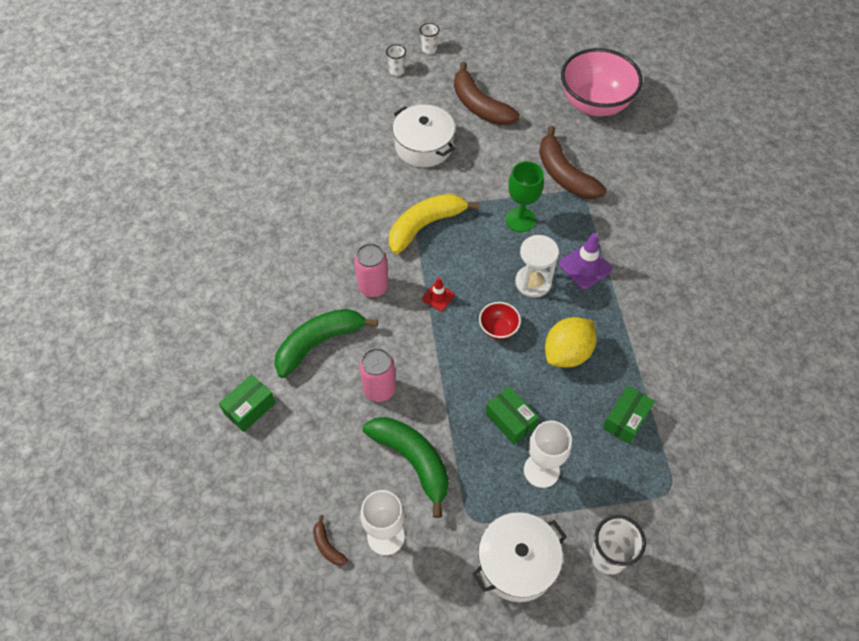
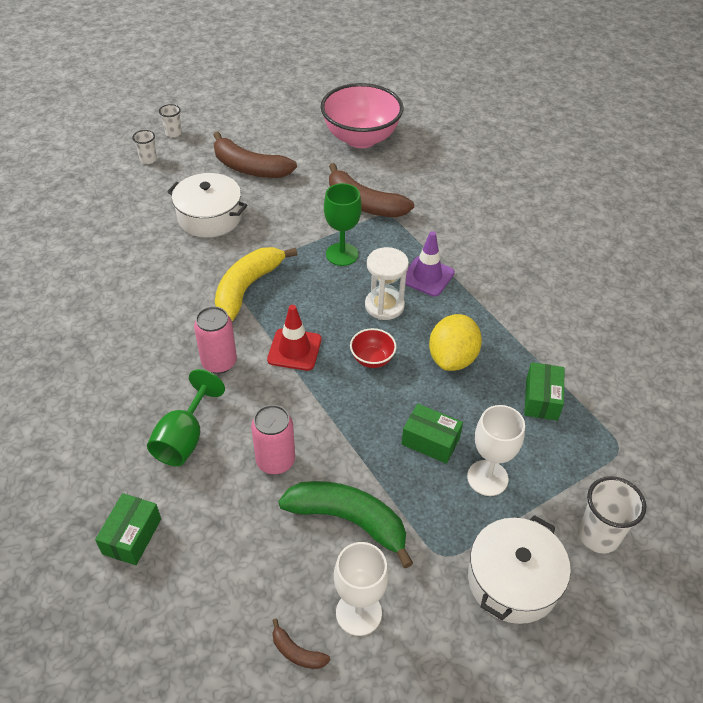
camera: 25 degrees left, 10 degrees down
green banana [274,309,378,378] -> green goblet [147,369,225,466]
red traffic cone [422,277,455,311] -> red traffic cone [267,305,322,371], size x1.64

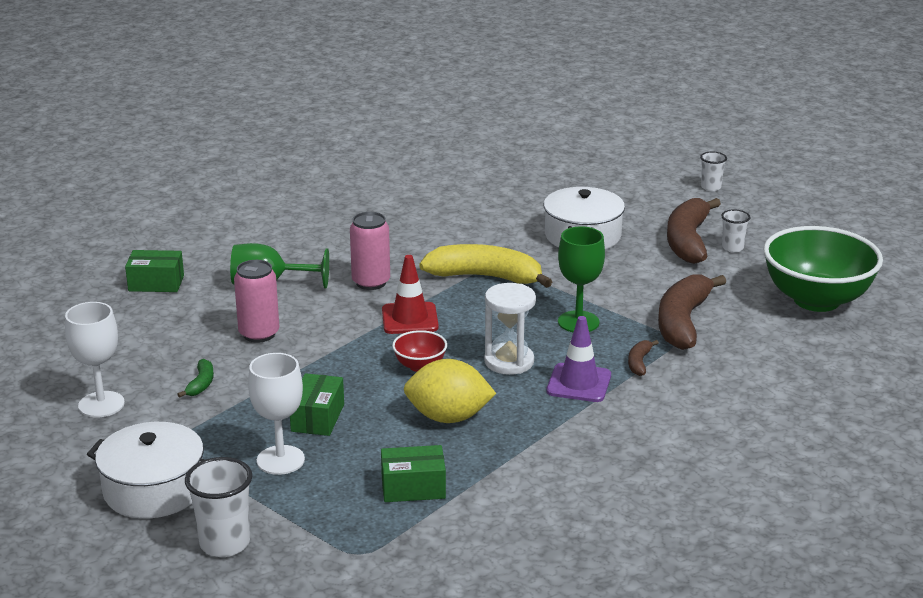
camera: 75 degrees right, 20 degrees down
white cup [132,130,157,164] -> white cup moved to [721,209,750,253]
brown banana [272,619,330,669] -> brown banana moved to [628,340,659,376]
green banana [278,481,413,568] -> green banana [177,359,214,398], size x0.44
pink bowl [321,83,403,148] -> green bowl [764,226,883,312]

